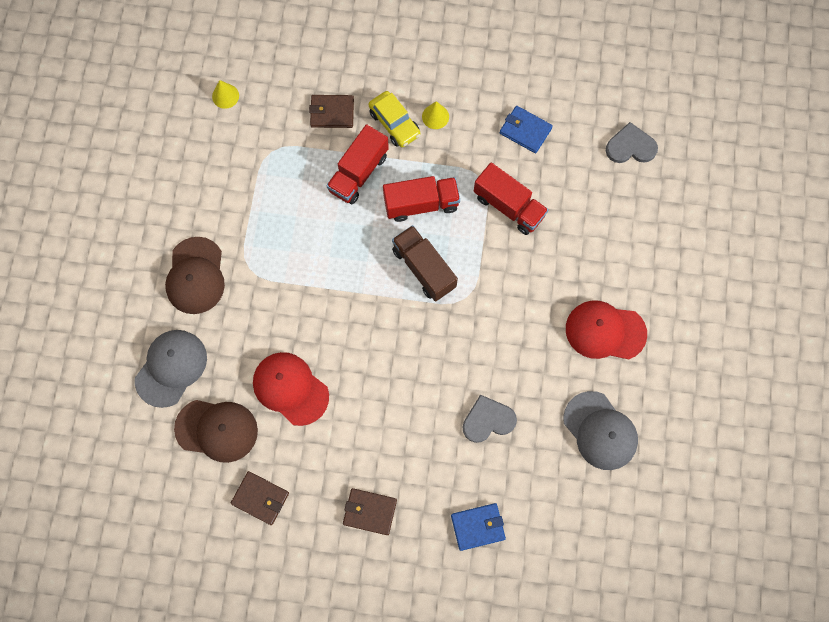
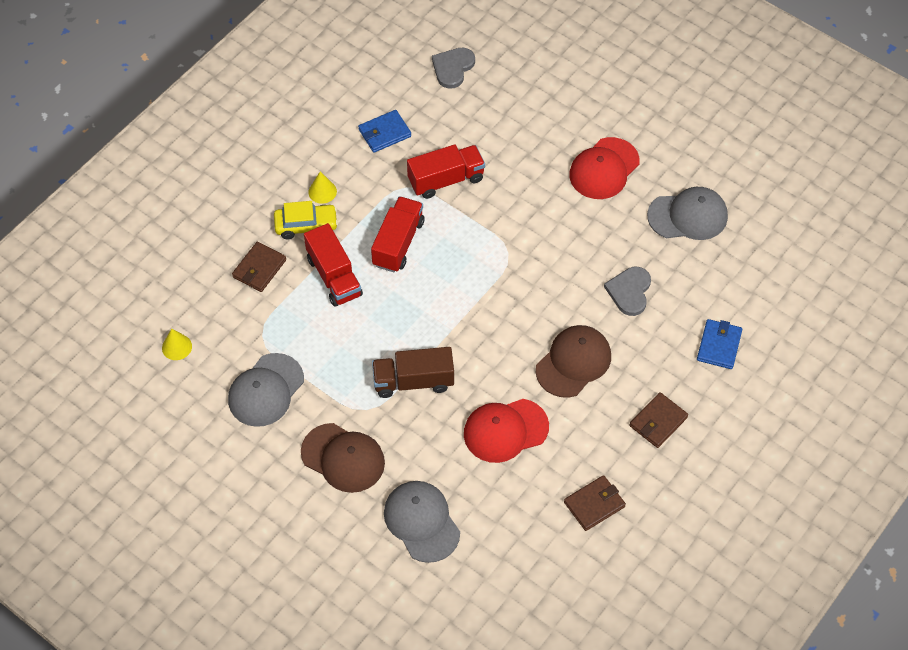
camera: 60 degrees left, 15 degrees down
brown cap [174,400,258,463] -> brown cap moved to [536,325,611,398]
brown truck [392,225,458,301] -> brown truck moved to [372,347,454,398]
none -> grey cap [228,353,304,427]

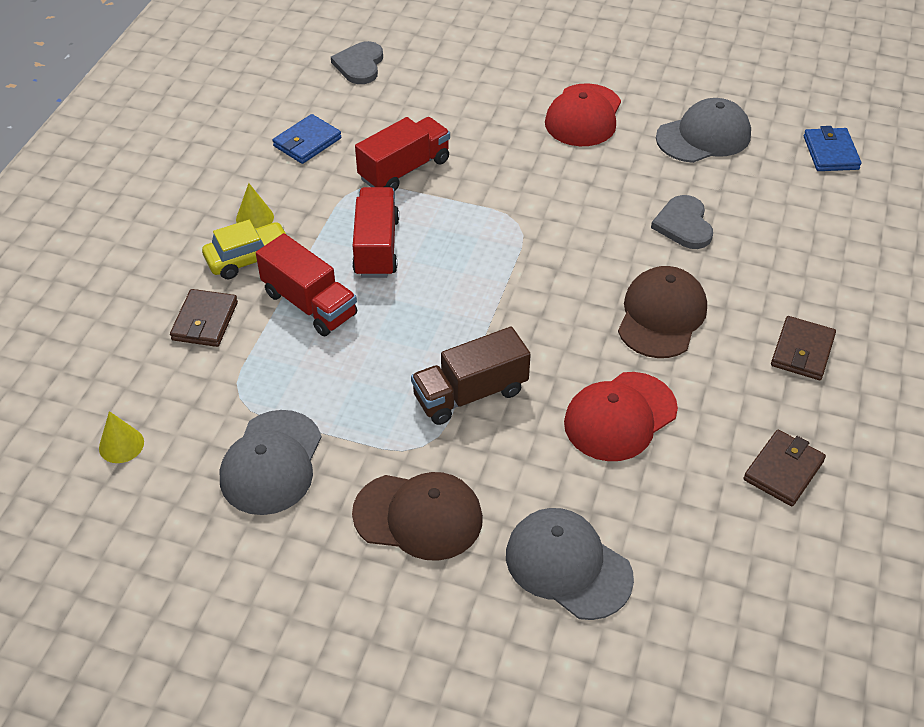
camera: 20 degrees left, 10 degrees down
blue wallet [697,319,742,369] -> blue wallet moved to [804,126,861,171]

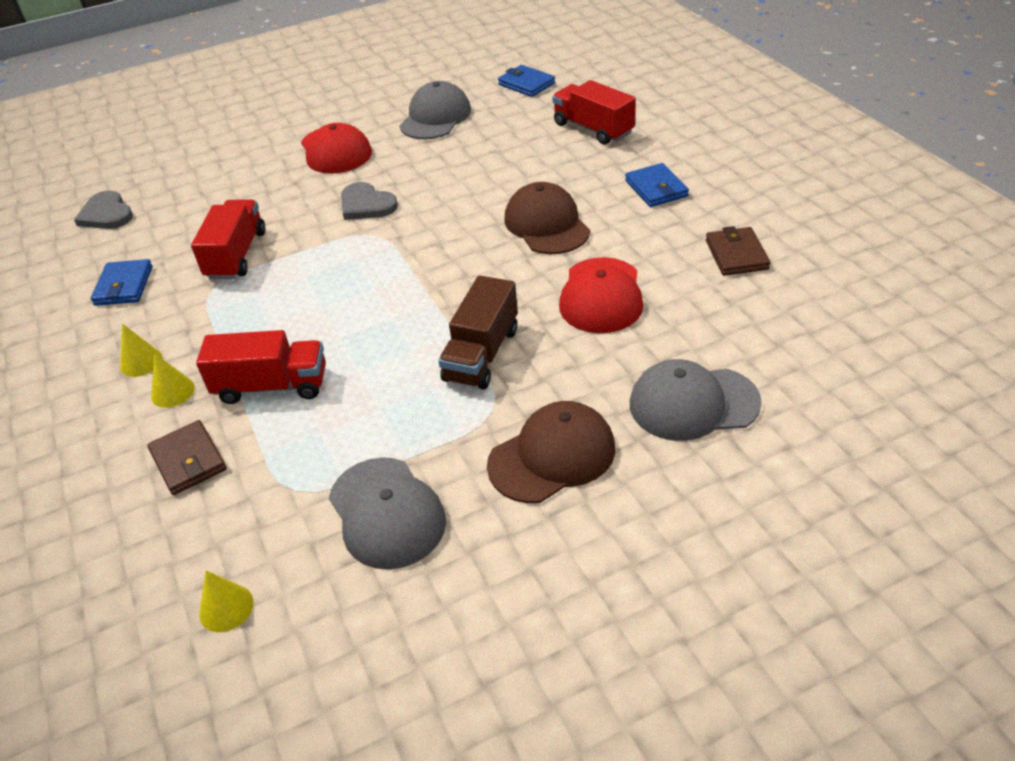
camera: 40 degrees left, 5 degrees down
yellow car [202,220,286,279] -> yellow cone [151,353,195,408]
red truck [352,187,399,278] -> red truck moved to [552,80,636,145]
grey heart [651,195,713,249] -> grey heart moved to [341,182,398,220]
brown wallet [771,316,836,380] -> blue wallet [625,163,689,207]

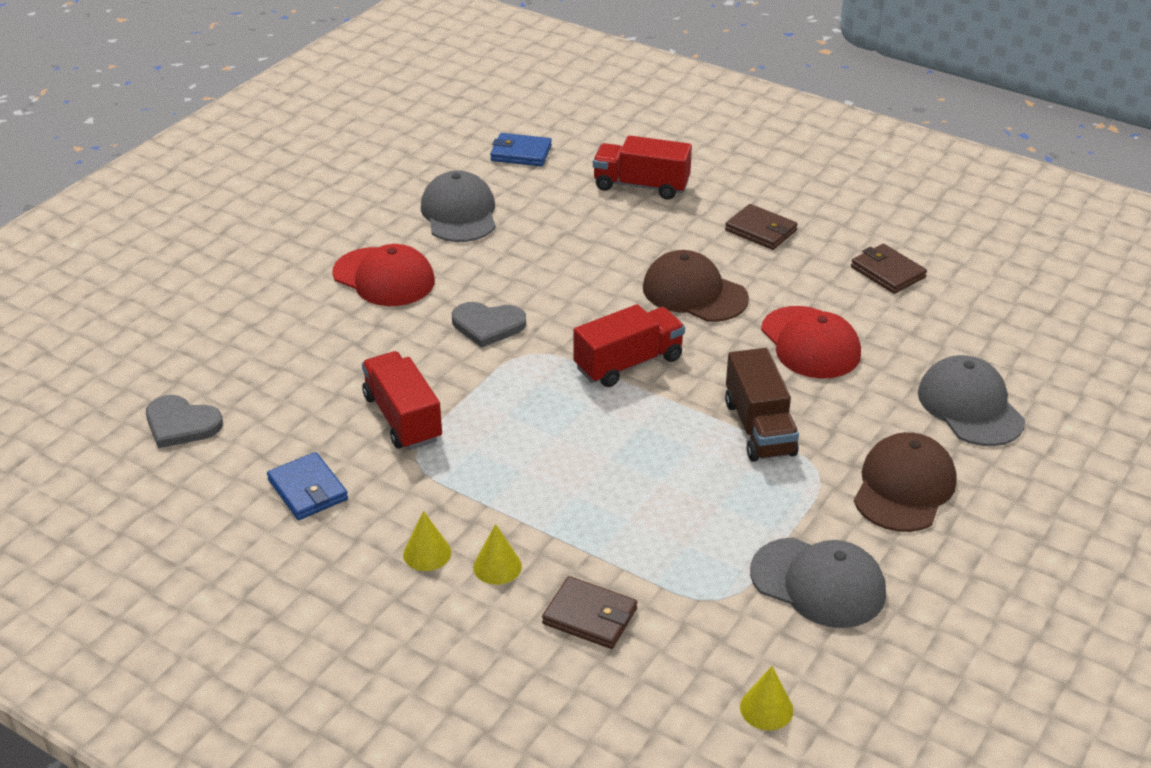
camera: 35 degrees left, 5 degrees down
red truck [196,330,326,404] -> red truck moved to [573,304,685,387]
blue wallet [625,163,689,207] -> brown wallet [725,204,798,250]
grey cap [630,359,762,441] -> grey cap turned 105 degrees clockwise [918,355,1025,446]

